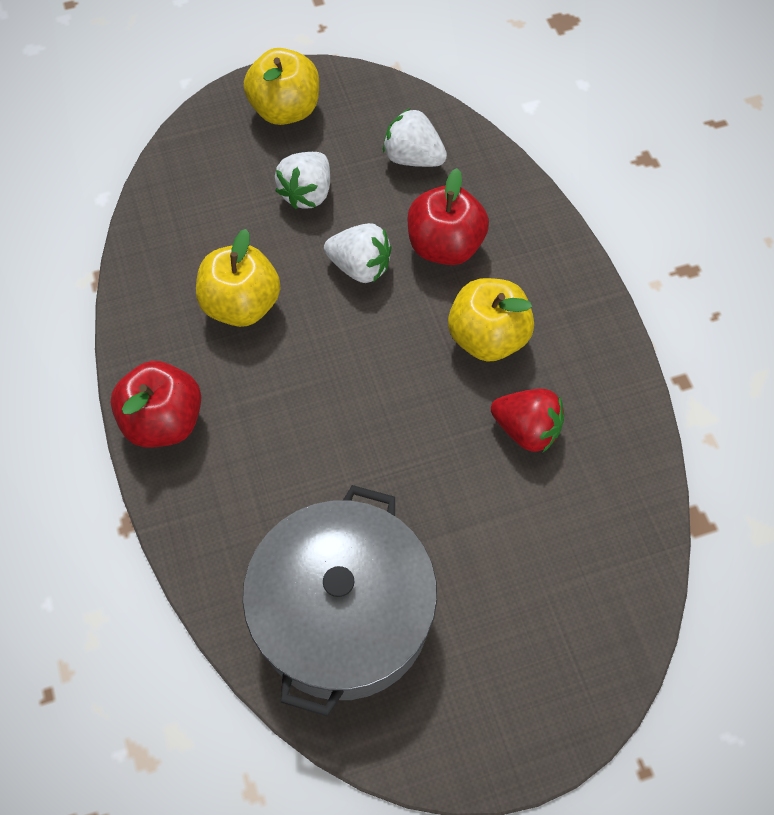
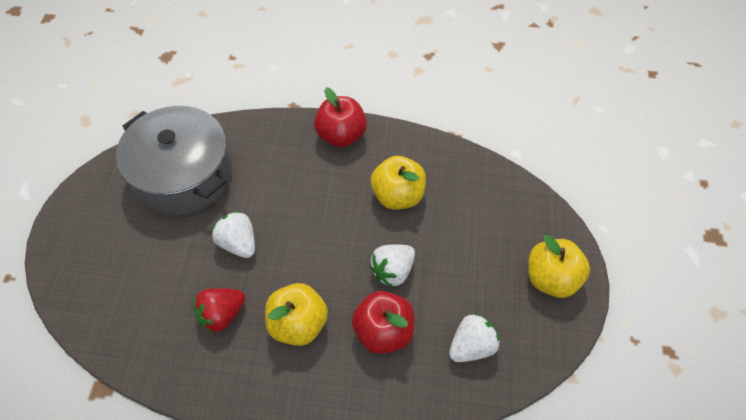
camera: 115 degrees right, 5 degrees down
white strawberry [275,152,330,209] -> white strawberry moved to [212,211,255,258]

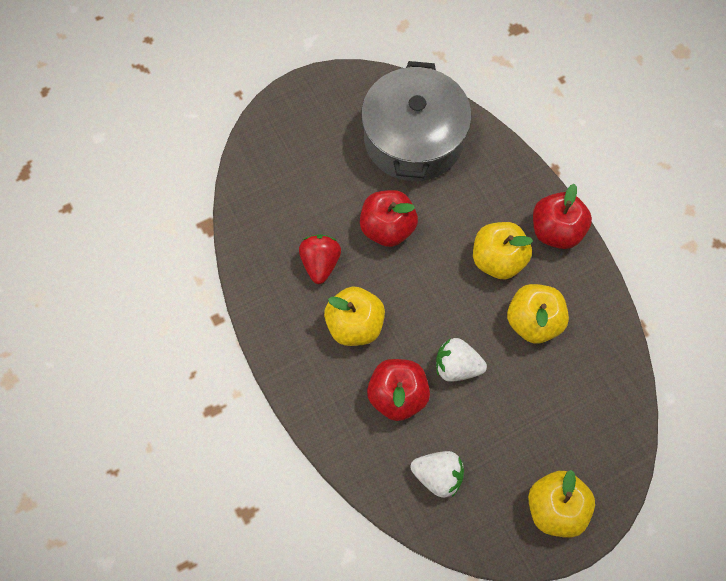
camera: 55 degrees right, 10 degrees up
red strawberry [194,288,245,333] -> red strawberry turned 75 degrees clockwise [299,234,341,284]
white strawberry [212,211,255,258] -> red apple [360,190,418,247]
none -> yellow apple [473,222,533,279]

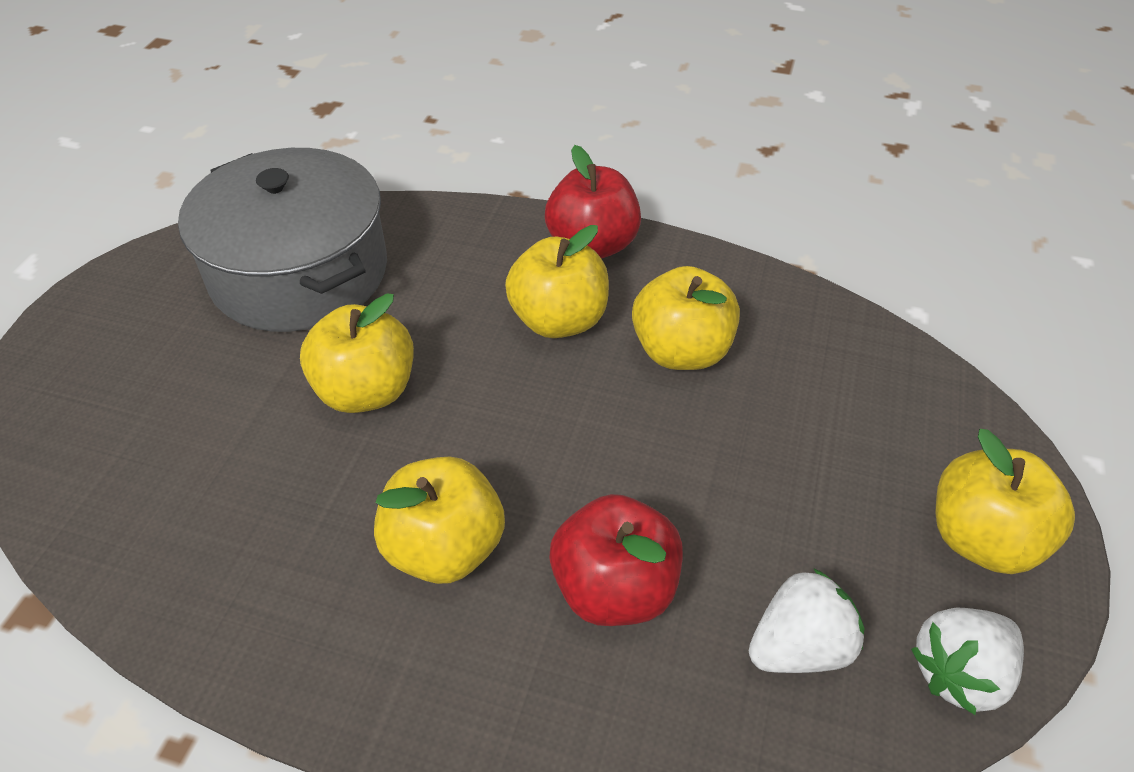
camera: 45 degrees left, 20 degrees down
red strawberry [299,234,341,284] -> none
red apple [360,190,418,247] -> yellow apple [300,294,414,413]
white strawberry [436,338,487,382] -> white strawberry moved to [911,608,1024,715]

